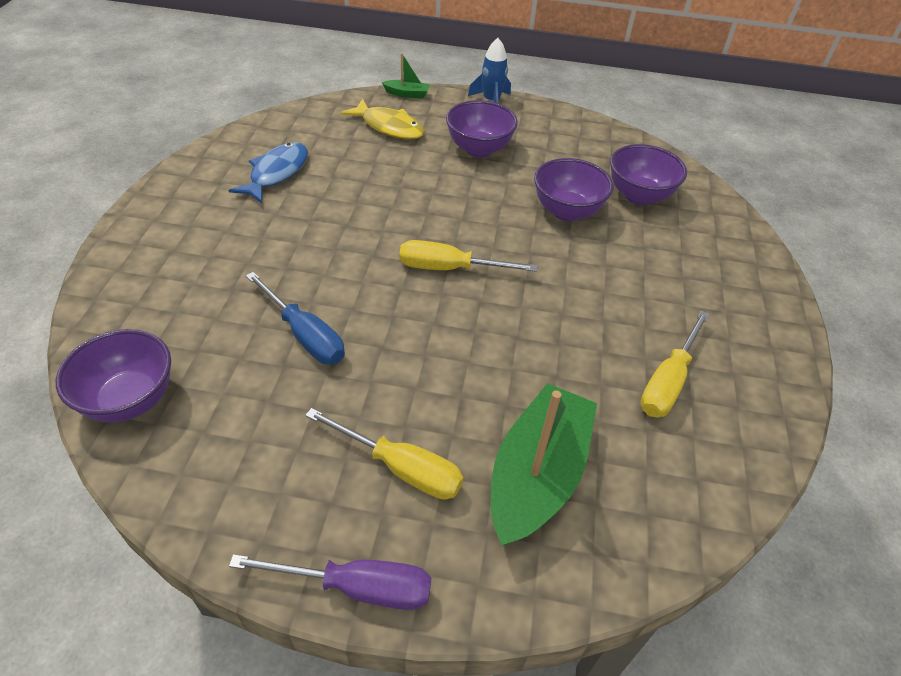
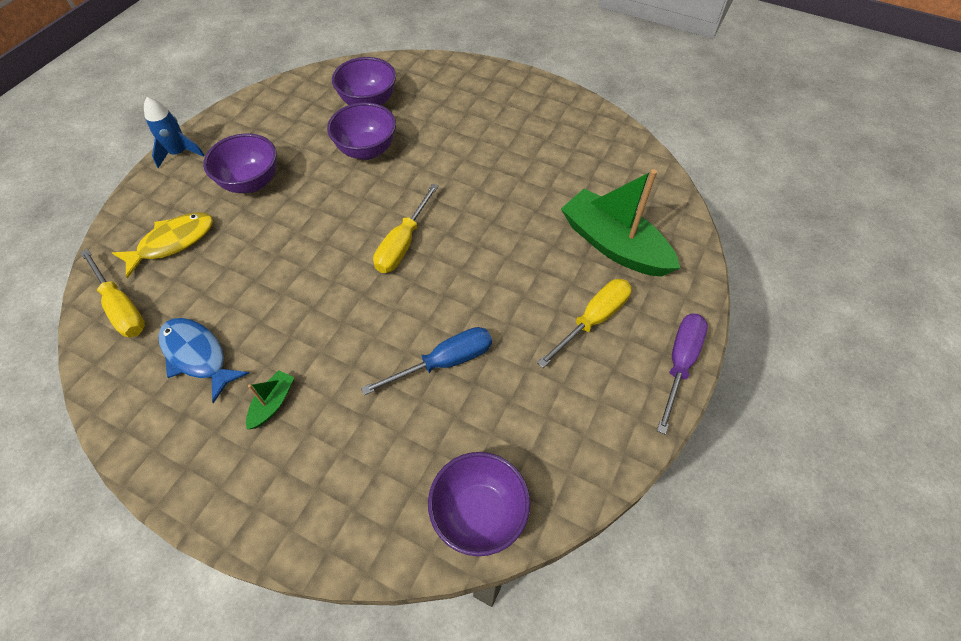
camera: 70 degrees left, 10 degrees up
green boat [382,53,430,98] -> green boat moved to [246,370,294,430]
yellow screwdriver [640,310,710,417] -> yellow screwdriver moved to [80,249,145,338]

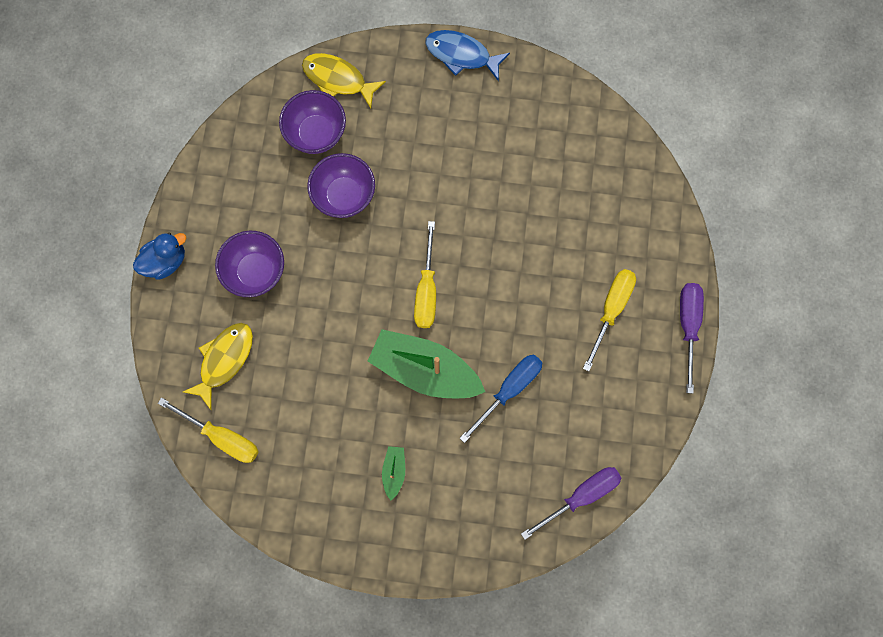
camera: 20 degrees left, 20 degrees up
blue rocket [144,97,204,168] -> blue duck [133,233,187,280]
blue fish [158,318,249,403] -> blue fish moved to [425,30,510,81]
purple bowl [428,452,531,556] -> purple screwdriver [521,467,621,540]
green boat [561,169,680,277] -> green boat moved to [368,329,485,398]
none -> yellow fish [302,53,386,108]

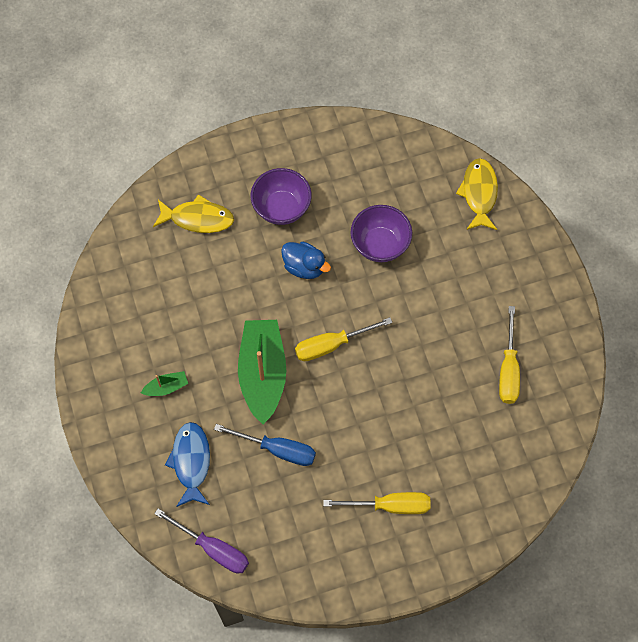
camera: 65 degrees right, 10 degrees down
blue duck [133,233,187,280] -> blue duck moved to [281,242,331,279]
yellow screwdriver [158,397,259,463] -> yellow screwdriver moved to [499,306,520,404]
purple bowl [279,90,346,154] -> none
blue fish [425,30,510,81] -> blue fish moved to [165,422,210,507]
purple screwdriver [680,283,704,394] -> none

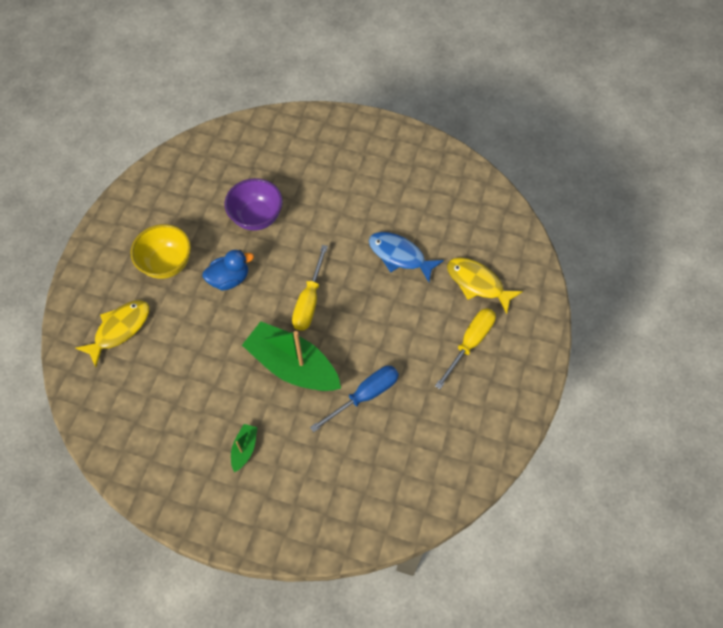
camera: 55 degrees left, 5 degrees down
purple screwdriver [154,508,249,574] -> none
blue fish [165,422,210,507] -> blue fish moved to [369,232,444,282]
purple bowl [251,168,312,225] -> yellow bowl [131,224,191,279]
yellow fish [456,158,498,230] -> yellow fish moved to [447,258,523,314]
yellow screwdriver [499,306,520,404] -> none

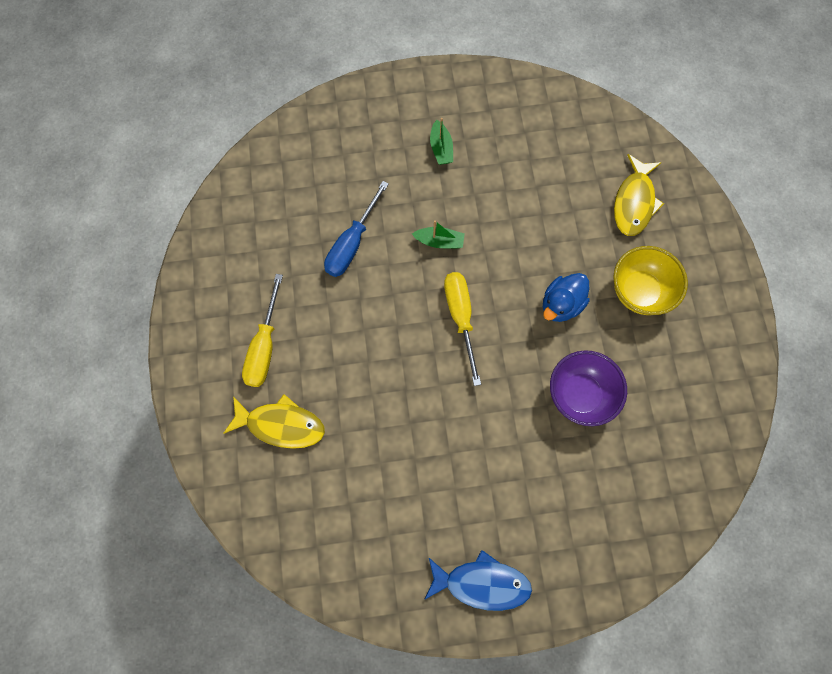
camera: 155 degrees right, 10 degrees up
green boat [242,321,341,391] -> green boat [412,220,465,248], size x0.44
blue fish [369,232,444,282] -> blue fish moved to [424,550,532,611]

